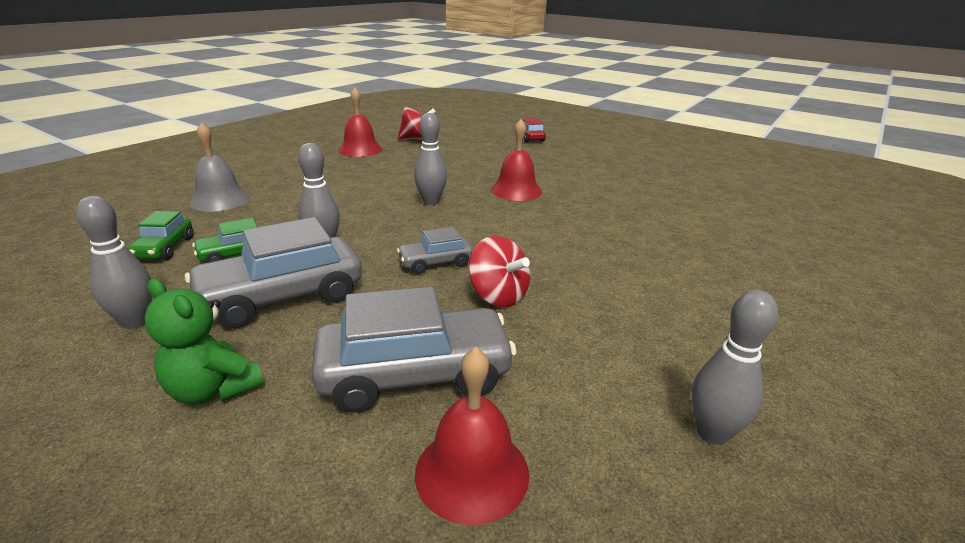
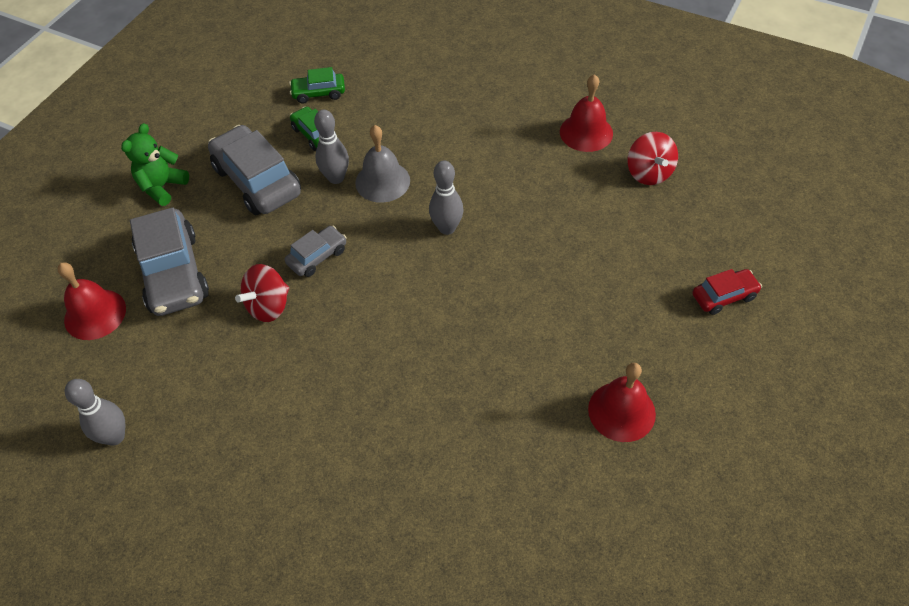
camera: 85 degrees right, 25 degrees up
grey bowling pin [76,196,153,329] -> none
grey bell [189,122,250,212] -> grey bell moved to [355,125,410,203]
grey car [397,227,473,274] -> grey car turned 75 degrees clockwise [285,226,347,277]
red bell [491,119,542,201] -> red bell moved to [588,363,656,442]

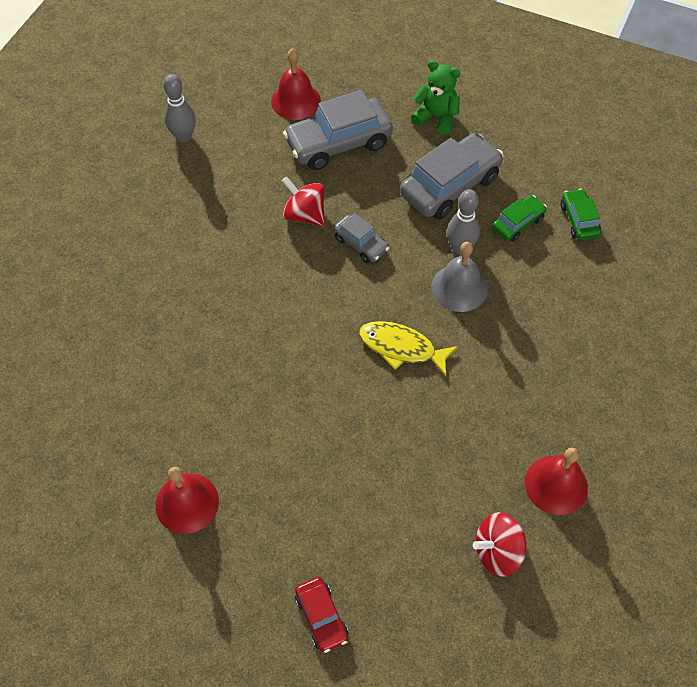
camera: 85 degrees right, 5 degrees up
grey bowling pin [429,161,464,235] -> yellow fish [359,321,458,376]

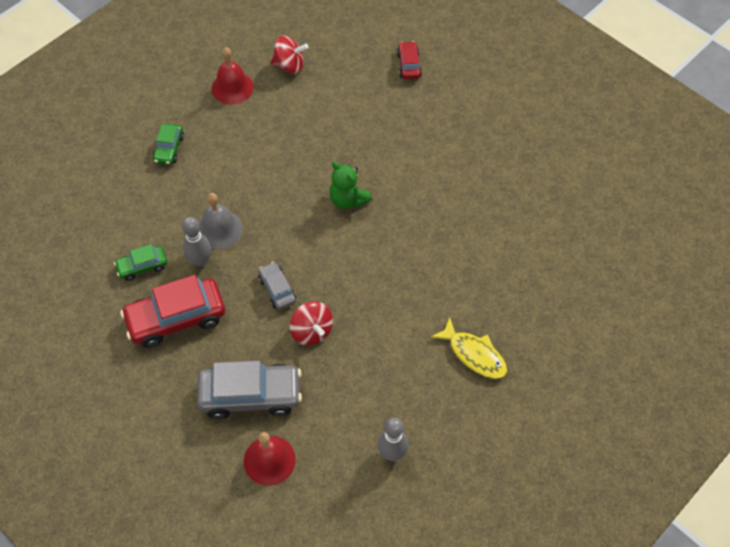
camera: 160 degrees left, 0 degrees up
red bell [155,467,219,534] -> none
yellow fish [359,321,458,376] -> yellow fish moved to [431,317,508,379]
grey car [400,133,504,220] -> red car [120,275,225,348]
green teddy bear [411,60,460,135] -> green teddy bear moved to [329,161,372,209]
green car [561,188,601,240] -> green car moved to [153,124,184,165]

